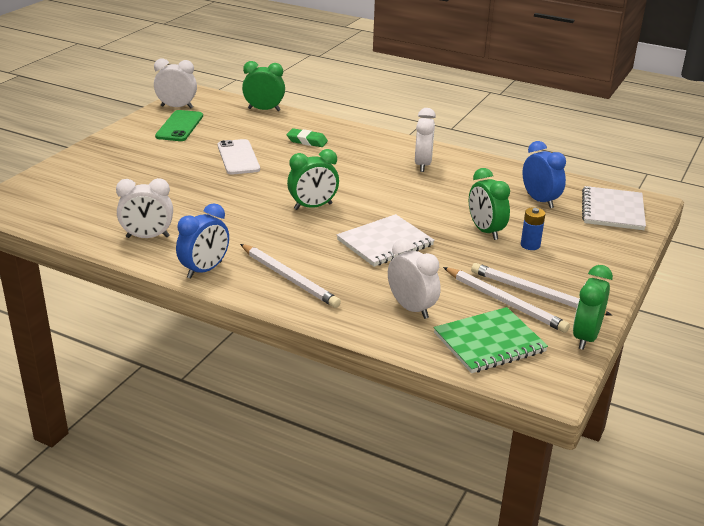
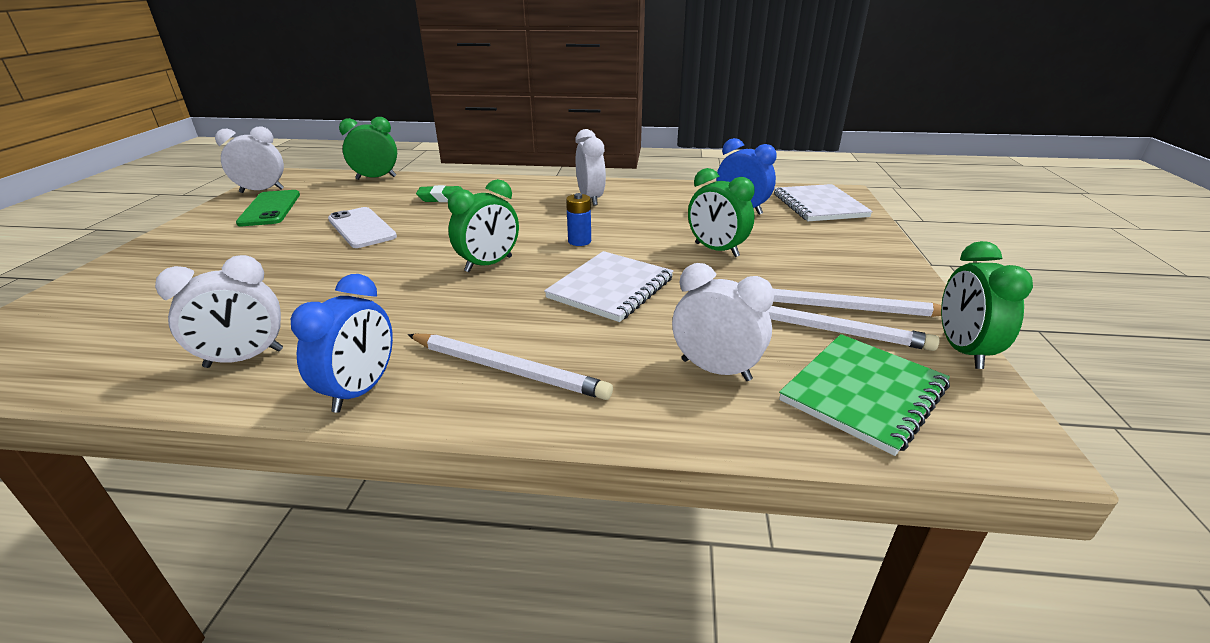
camera: 20 degrees left, 0 degrees up
blue battery [521,207,545,250] -> blue battery moved to [566,193,591,246]

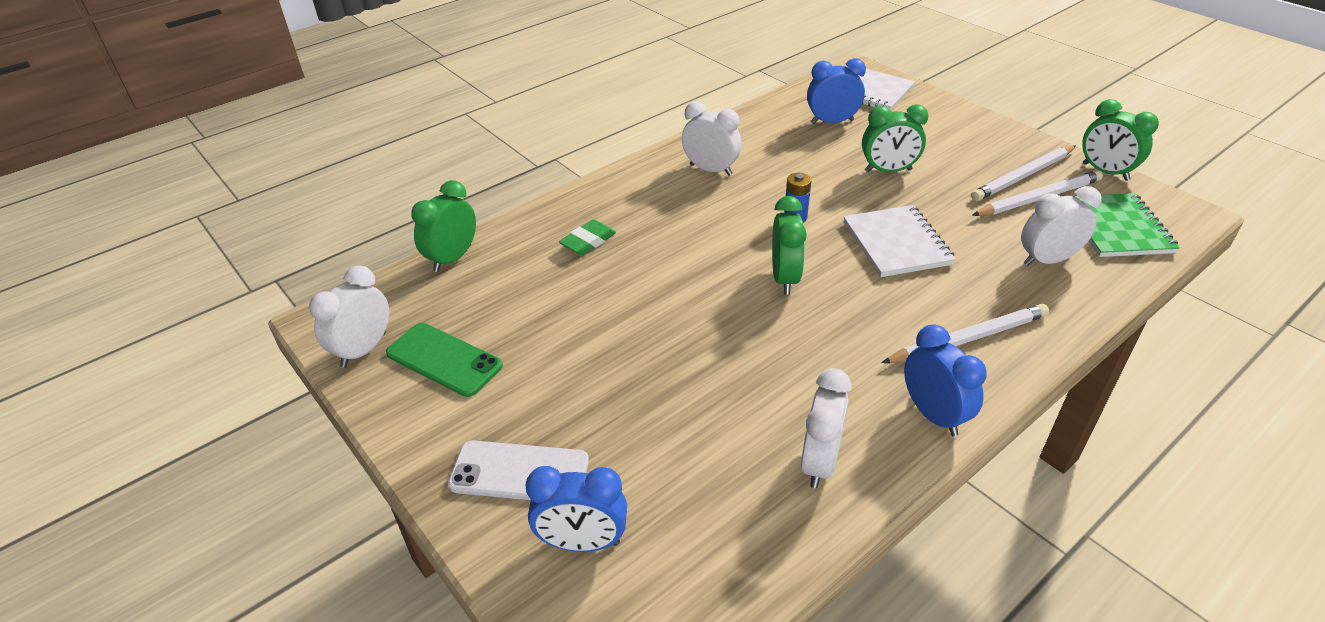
camera: 45 degrees left, 10 degrees up
white phone [328,207,397,248] -> white phone moved to [448,440,589,500]
none -> blue clock [526,466,627,552]

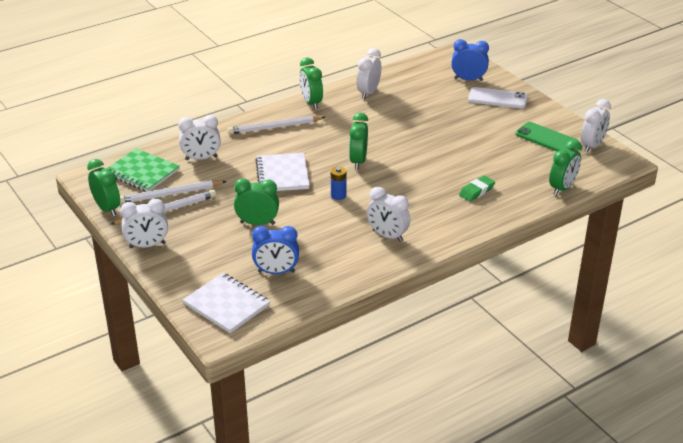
camera: 175 degrees left, 5 degrees down
blue clock [904,324,987,436] -> green clock [299,57,323,109]
green notebook [1074,193,1180,257] -> green notebook turned 60 degrees counterclockwise [106,148,180,192]
none -> white clock [120,199,168,248]

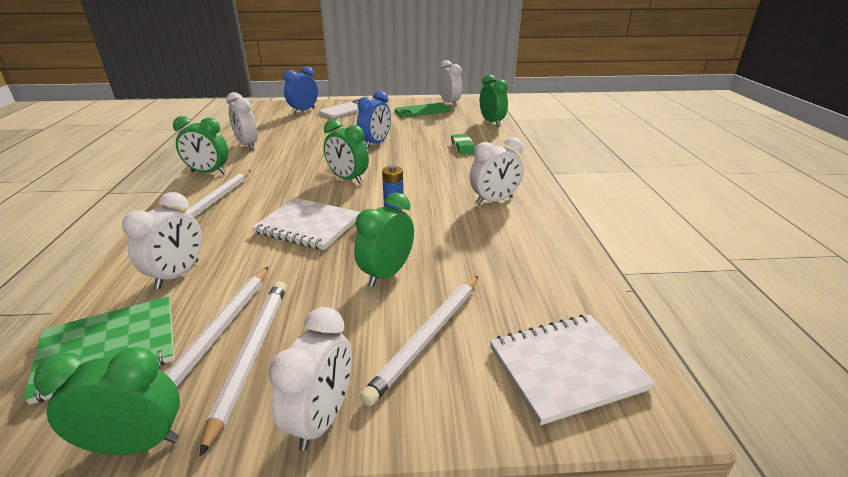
camera: 60 degrees left, 5 degrees down
blue clock [252,226,299,274] -> blue clock moved to [357,91,391,148]
none -> white pencil [360,276,478,406]

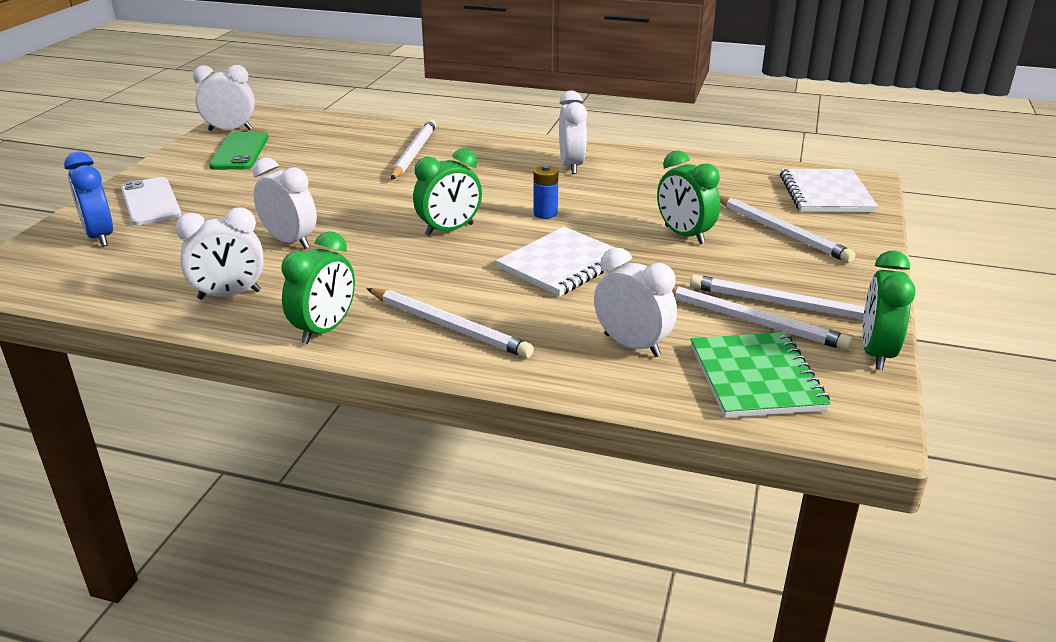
camera: 70 degrees left, 0 degrees up
white clock [269,307,352,451] -> white clock moved to [253,158,317,249]
blue clock [357,91,391,148] -> none
green eraser [451,134,475,155] -> white pencil [391,119,436,180]
green clock [480,75,508,127] -> none

